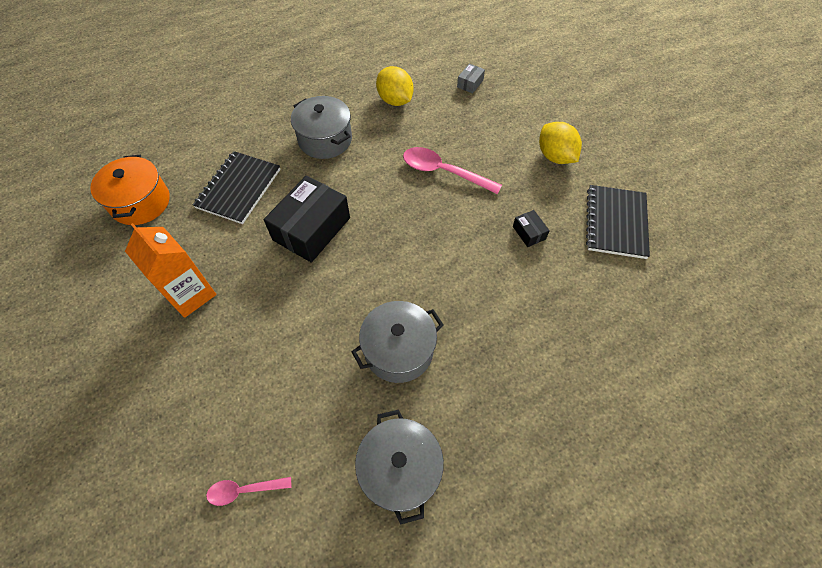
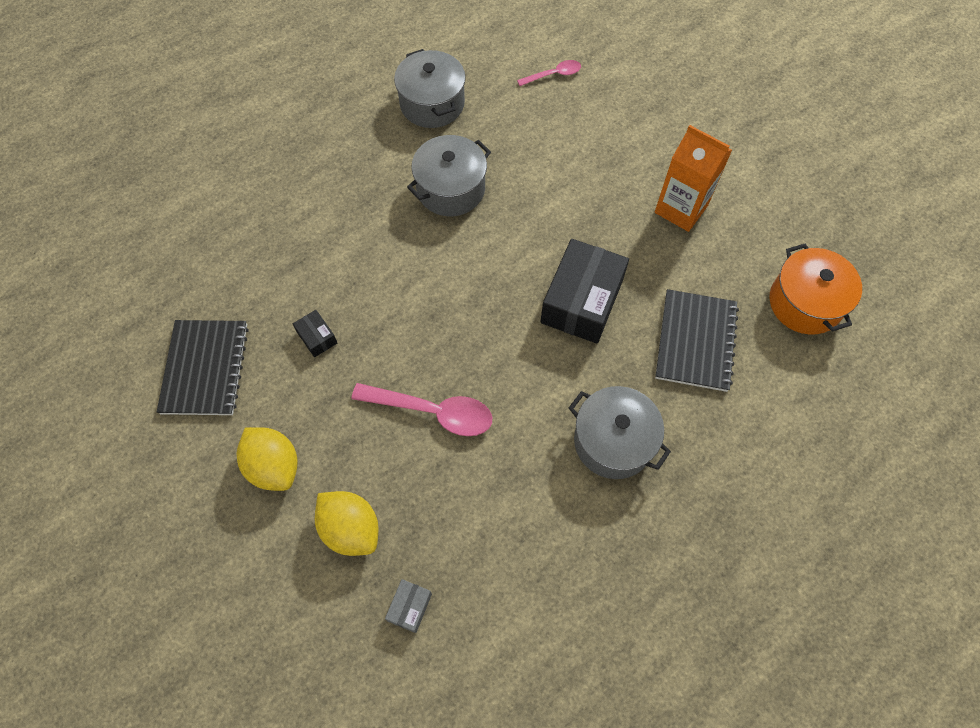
camera: 170 degrees right, 5 degrees up
yellow lemon [376,66,414,106] -> yellow lemon moved to [315,491,378,556]

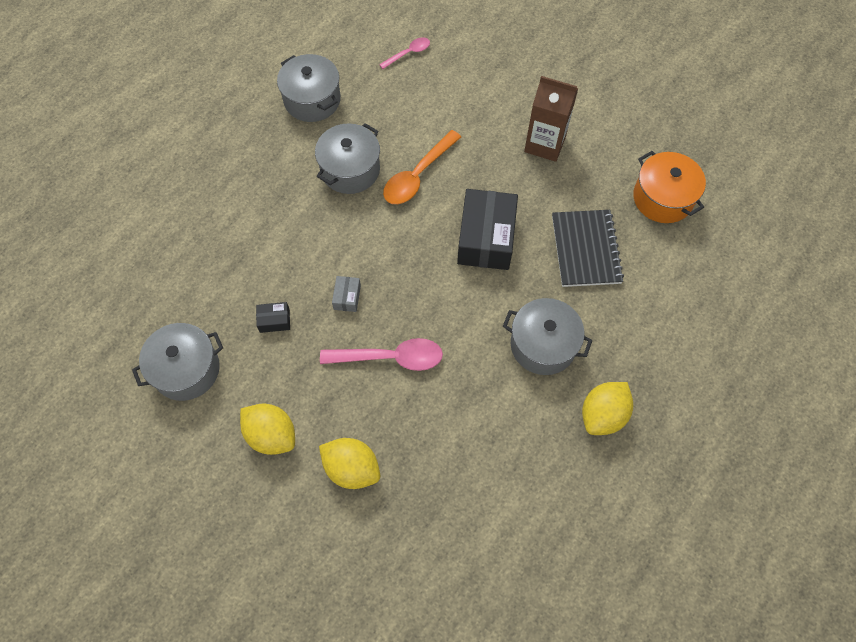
camera: 15 degrees left, 0 degrees up
black notebook [157,320,249,415] -> grey pot [132,323,223,401]
black box [293,310,337,357] -> black box turned 45 degrees counterclockwise [256,302,290,333]
grey box [385,579,432,633] -> grey box moved to [332,276,361,312]
orange carton [655,125,732,232] -> brown carton [524,76,578,162]
none -> orange spoon [383,130,461,204]
none -> yellow lemon [582,382,633,435]

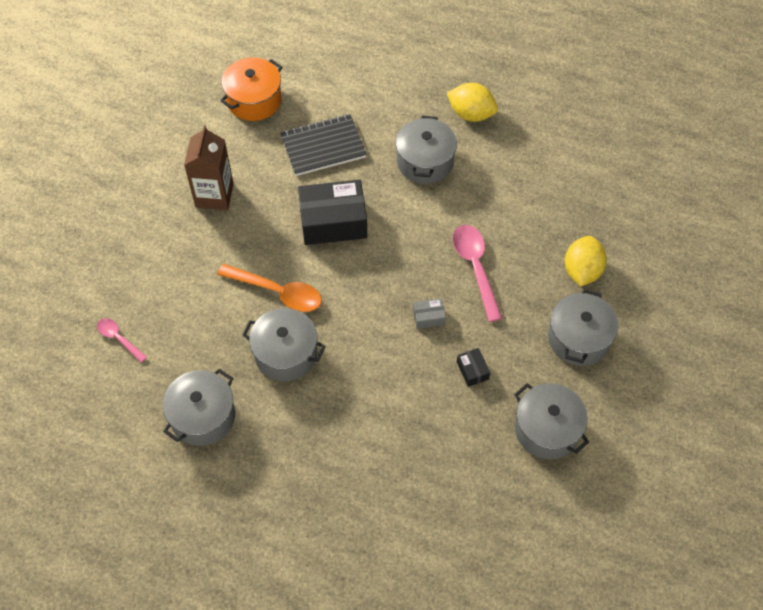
camera: 105 degrees left, 5 degrees down
yellow lemon [240,404,295,455] -> grey pot [548,289,618,366]

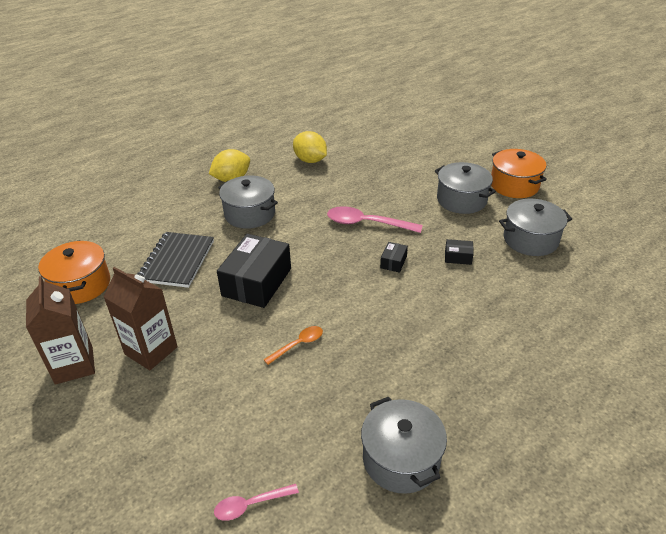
camera: 60 degrees left, 20 degrees down
orange spoon [217,264,322,312] -> orange spoon [263,326,323,365], size x0.57
grey pot [242,308,326,381] -> none
grey box [413,298,446,329] -> black box [380,242,408,273]
yellow lemon [565,236,607,286] -> yellow lemon moved to [293,131,327,163]
none -> brown carton [26,276,95,385]
none -> orange pot [491,149,547,198]

